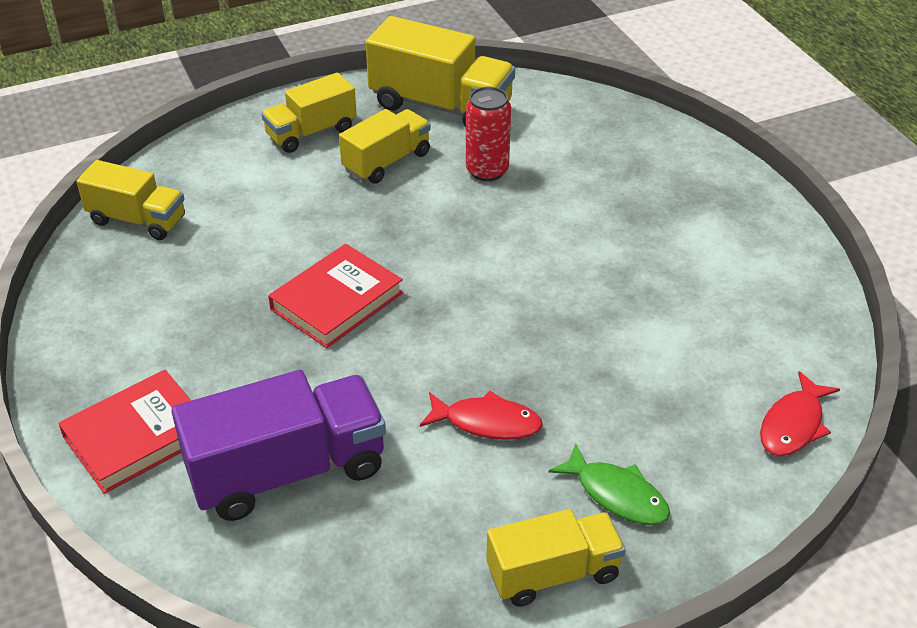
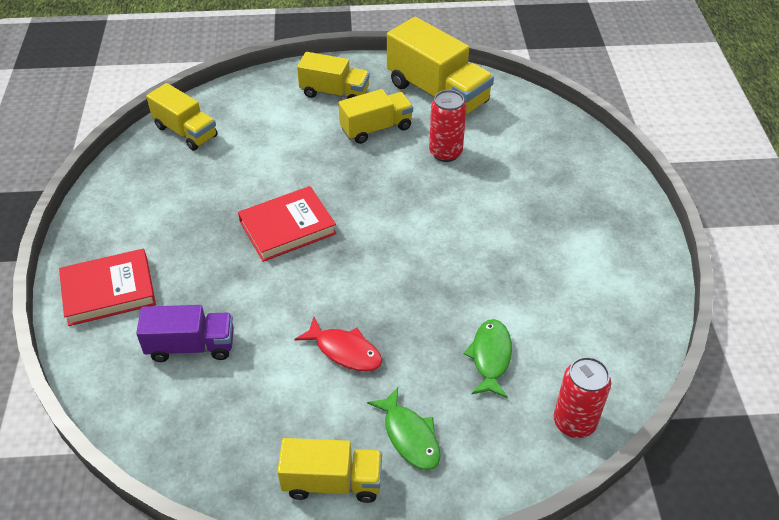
camera: 20 degrees right, 5 degrees up
purple truck [171,370,386,521] -> purple truck [136,305,234,362], size x0.63
yellow truck [261,73,357,153] -> yellow truck turned 150 degrees counterclockwise [297,52,370,99]
red fish [760,371,840,456] -> red can [554,357,611,438]
none -> green fish [464,319,512,398]

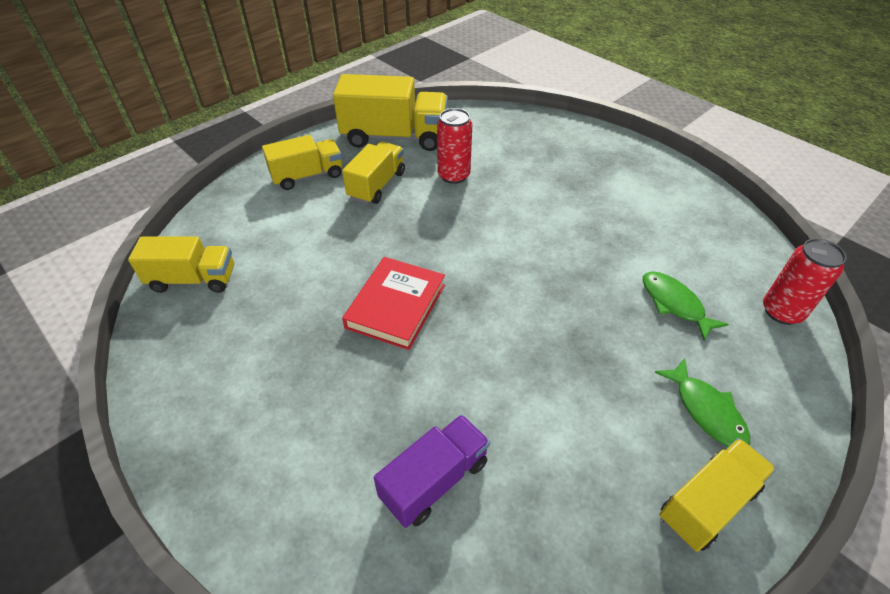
camera: 40 degrees left, 0 degrees up
red book [59,249,156,326] -> none
red fish [294,317,382,371] -> none
green fish [367,387,441,470] -> green fish turned 45 degrees clockwise [654,358,750,447]

